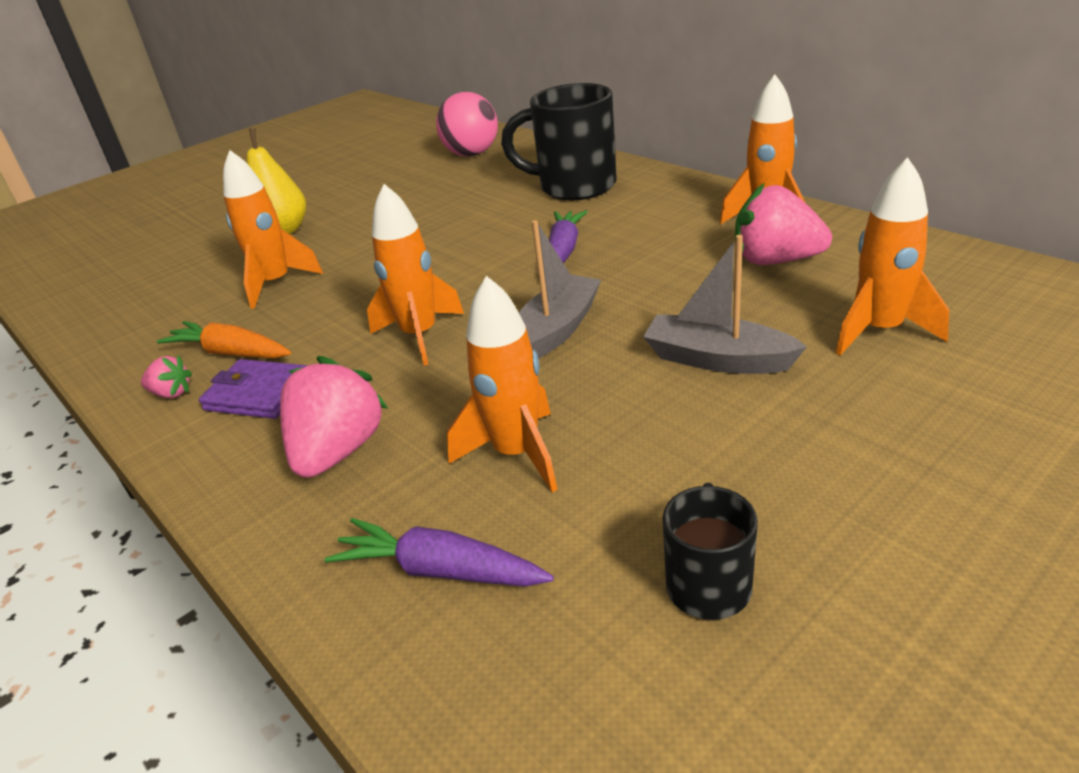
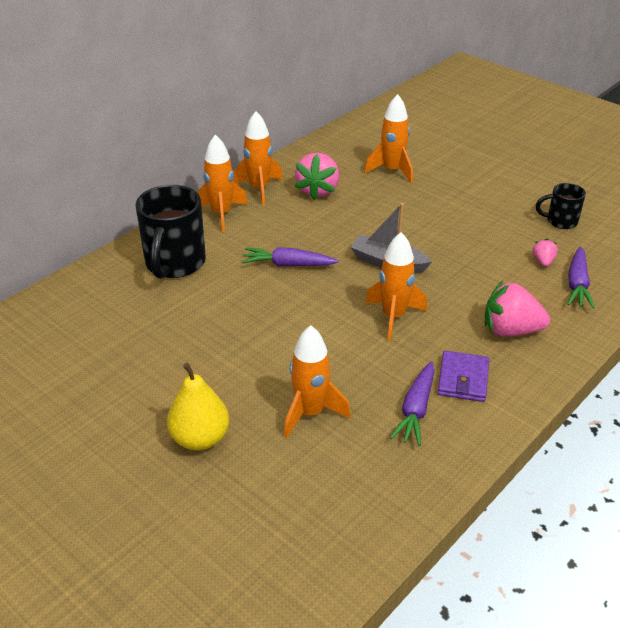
camera: 100 degrees left, 5 degrees up
pink strawberry [141,356,192,398] -> pink strawberry moved to [533,238,558,267]
orange carrot [156,321,291,358] -> purple carrot [390,361,435,446]
pink ball [436,92,498,157] -> none
orange rocket [447,276,558,493] -> orange rocket moved to [197,134,248,232]
grey boat [643,235,807,374] -> none

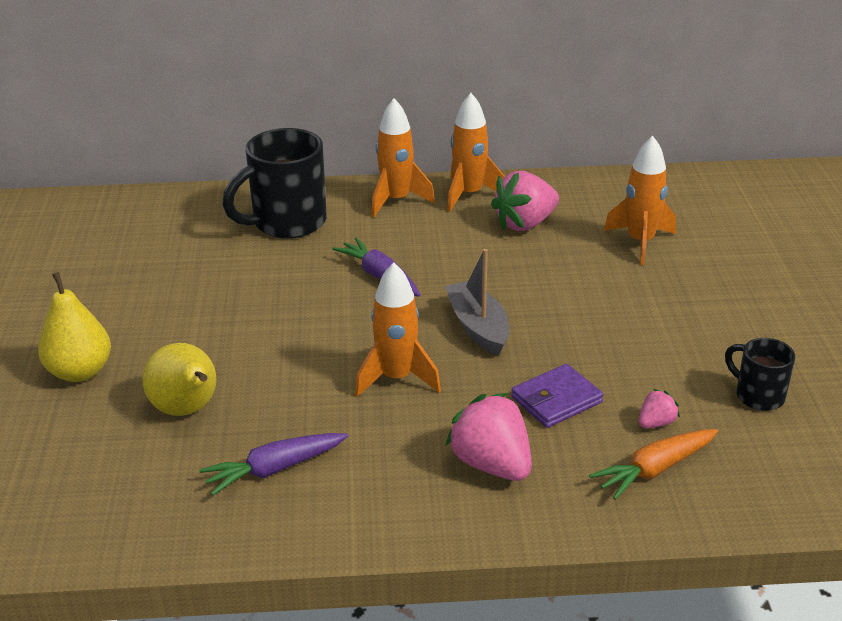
camera: 45 degrees right, 5 degrees down
orange rocket [284,325,351,438] -> yellow pear [142,343,216,416]
purple wallet [437,351,489,402] -> purple wallet moved to [511,364,604,428]
purple carrot [567,246,595,309] -> orange carrot [589,429,718,500]

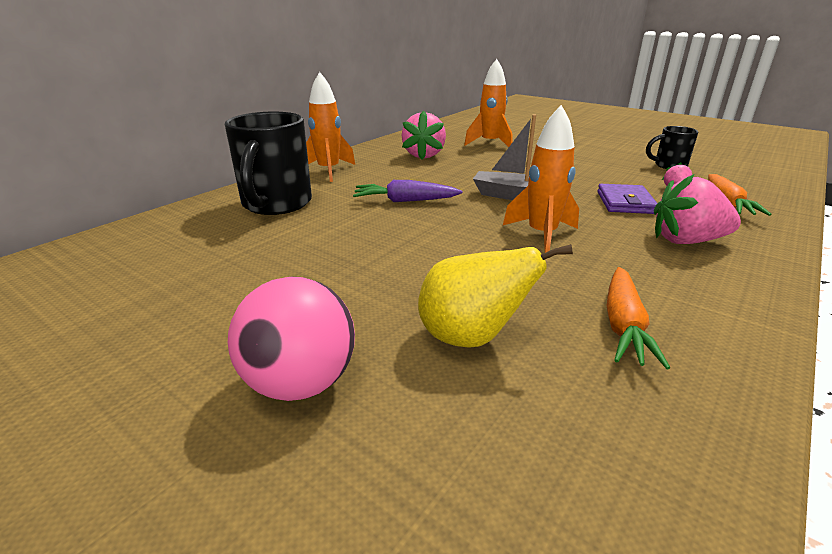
camera: 50 degrees left, 5 degrees down
yellow pear [38,272,111,382] -> pink ball [228,277,355,401]
purple carrot [199,433,348,495] -> orange carrot [606,267,670,369]
orange rocket [447,93,505,212] -> none

